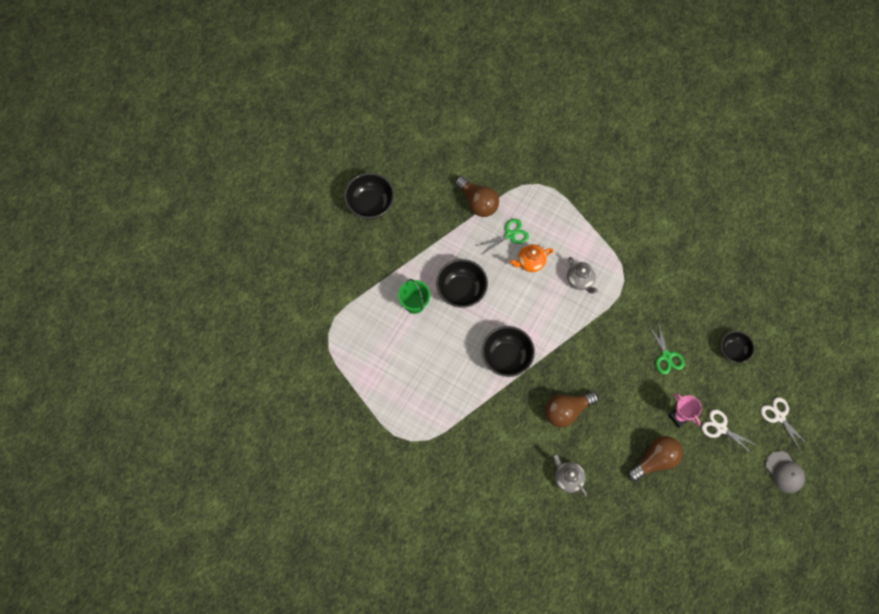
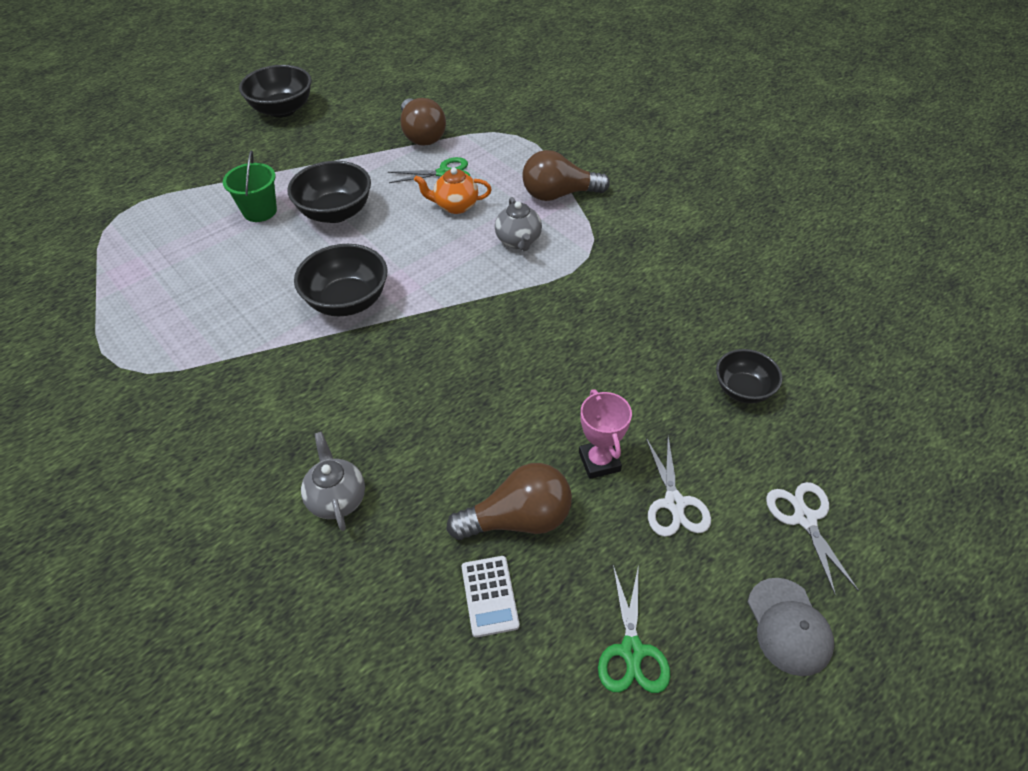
camera: 20 degrees right, 20 degrees down
brown light bulb [545,391,599,427] -> brown light bulb moved to [522,150,610,201]
green scissors [647,322,685,374] -> green scissors moved to [598,565,670,693]
white scissors [701,409,758,454] -> white scissors turned 150 degrees counterclockwise [646,437,711,537]
none -> white calculator [462,556,519,637]

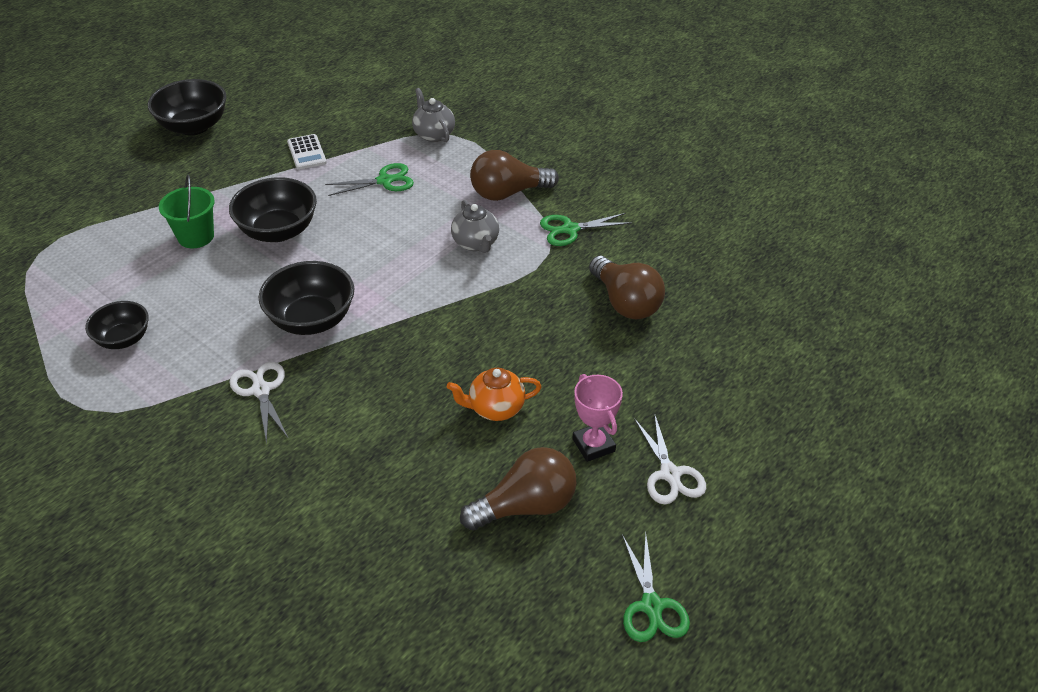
camera: 10 degrees left, 5 degrees down
grey teapot [301,432,365,531] -> grey teapot moved to [412,88,455,142]
brown light bulb [400,98,446,146] -> brown light bulb moved to [589,256,665,319]
orange teapot [414,168,492,214] -> orange teapot moved to [446,368,541,421]
white calculator [462,556,519,637] -> white calculator moved to [287,134,327,170]
black bowl [716,349,782,403] -> black bowl moved to [85,301,149,349]
grey cap [748,578,834,676] -> none
white scissors [766,482,859,596] -> white scissors moved to [229,362,288,444]
none -> green scissors [540,213,632,246]

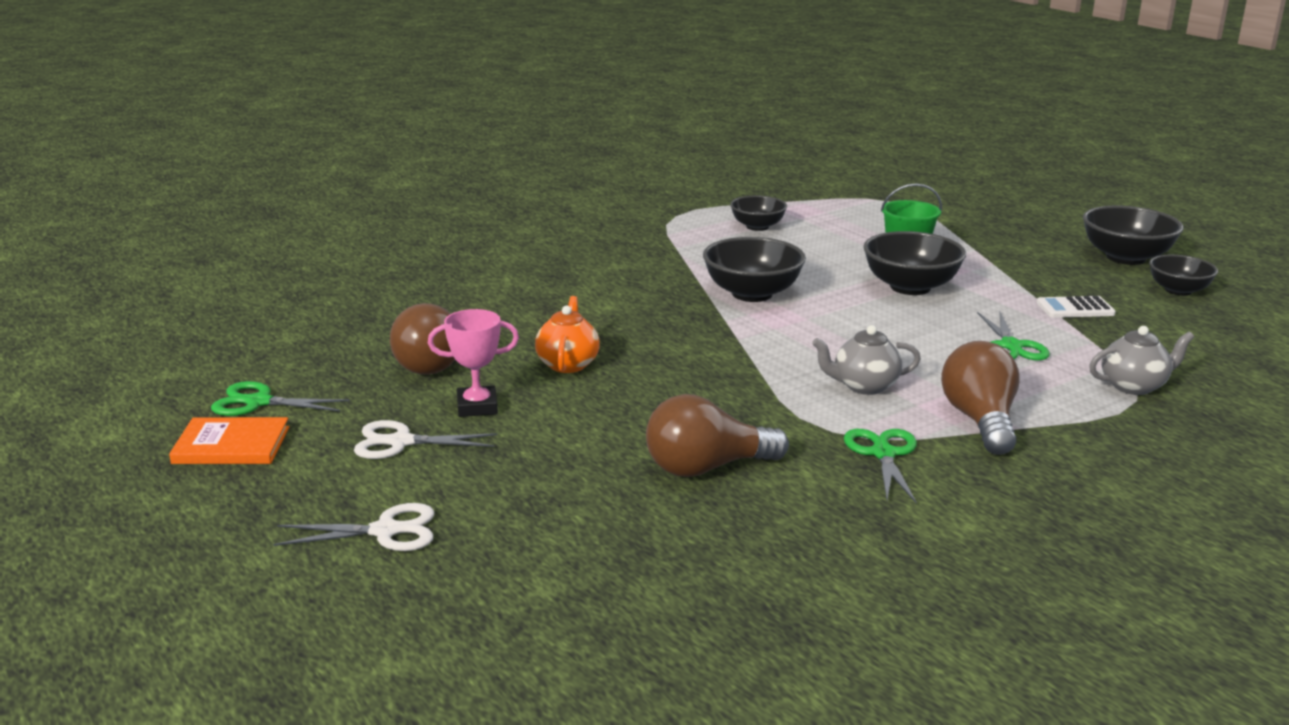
camera: 105 degrees right, 20 degrees down
white scissors [229,362,288,444] -> white scissors moved to [273,503,434,551]
none -> orange book [169,417,289,464]
none -> black bowl [1149,255,1218,296]

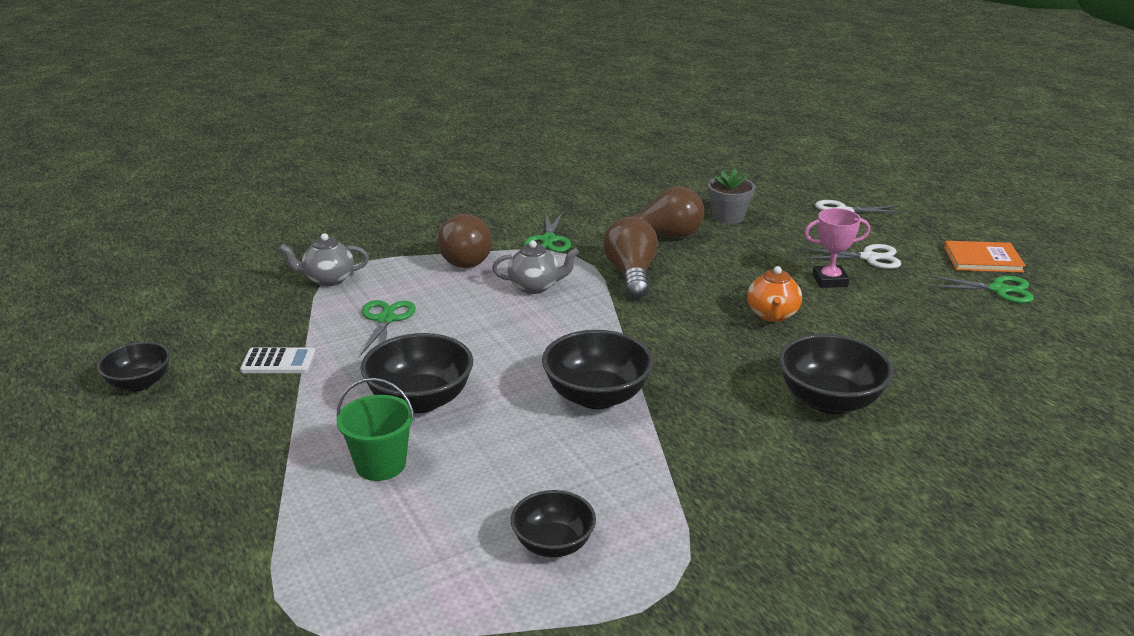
camera: 175 degrees left, 5 degrees up
brown light bulb [390,303,455,375] -> brown light bulb moved to [603,216,658,299]
black bowl [1083,206,1183,265] -> black bowl moved to [779,334,893,414]
none -> grey flower pot [708,168,755,224]

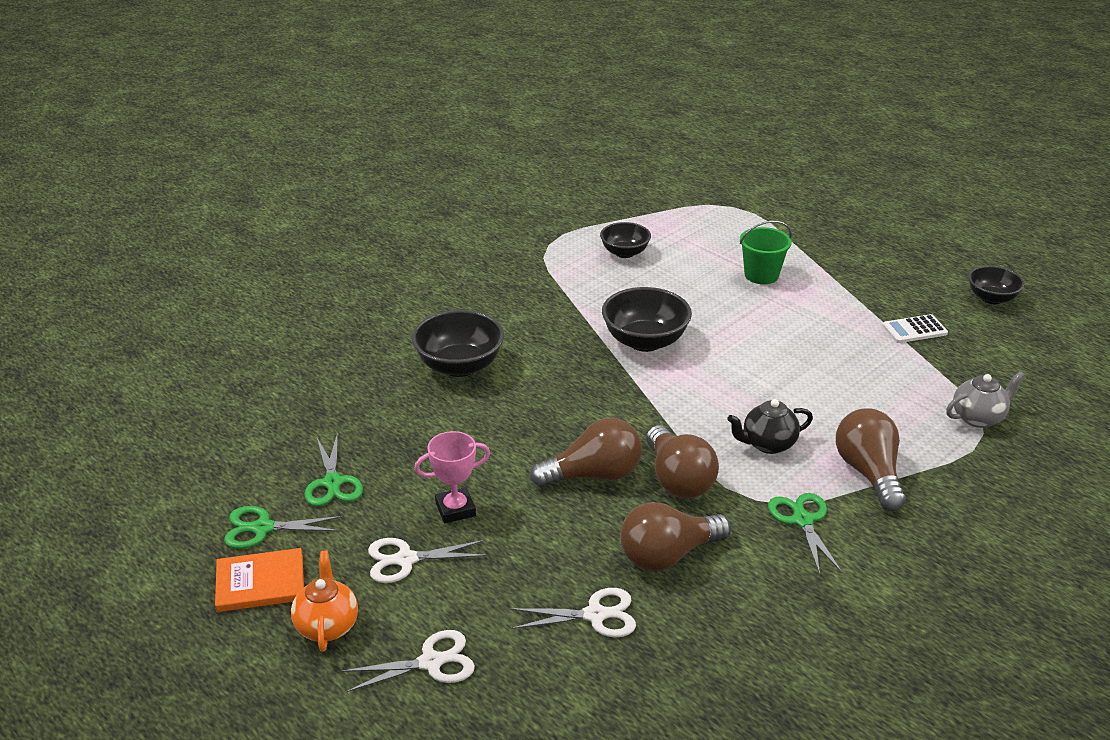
camera: 165 degrees right, 5 degrees up
green scissors [361,300,416,355] -> green scissors moved to [304,433,363,506]
black bowl [361,333,473,413] -> none
grey teapot [492,240,579,294] -> black teapot [727,399,813,454]
grey flower pot [708,168,755,224] -> white scissors [510,588,636,637]
orange teapot [747,266,802,322] -> orange teapot moved to [291,551,358,652]
none -> brown light bulb [530,418,642,487]

